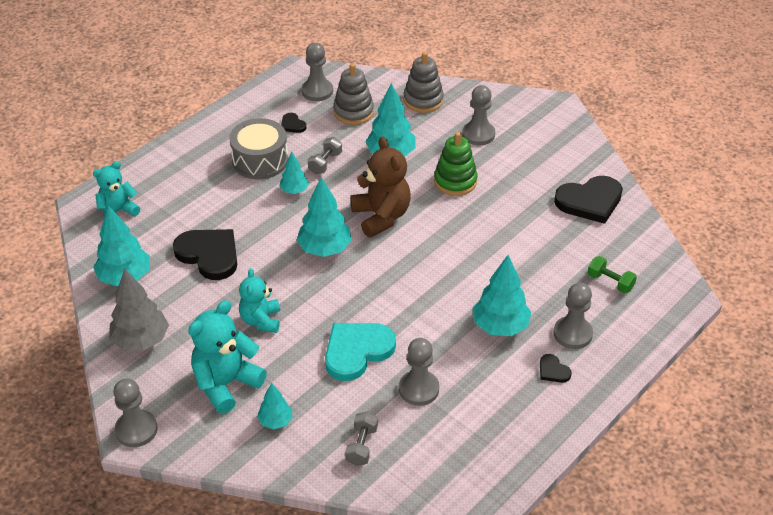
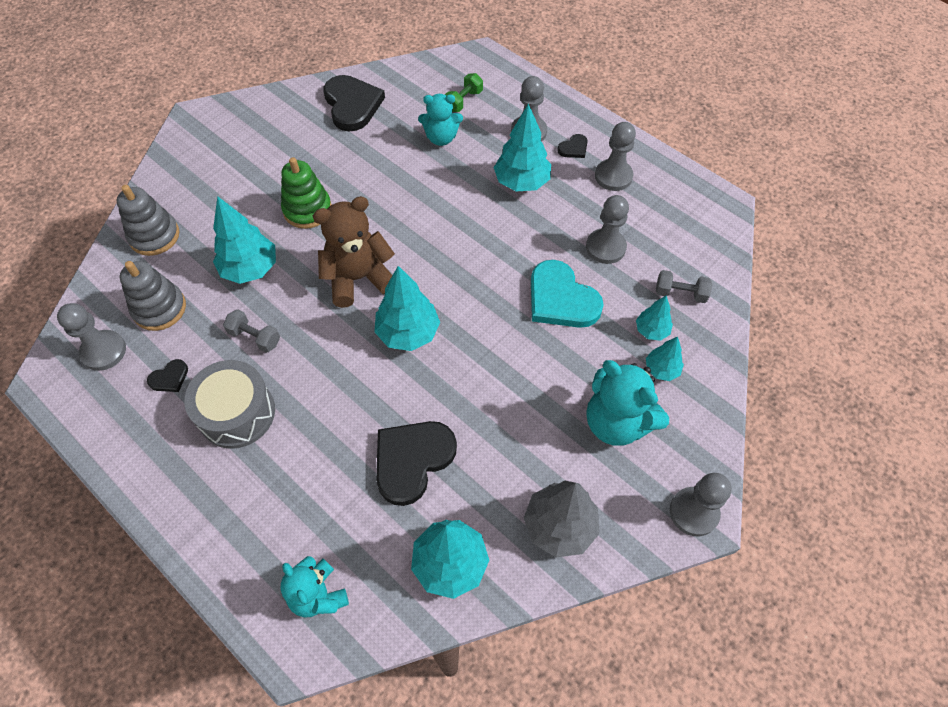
camera: 90 degrees left, 15 degrees up
turquoise teddy bear [239,268,280,333] -> turquoise teddy bear moved to [418,94,463,146]
turquoise tree [279,152,309,194] -> turquoise tree moved to [636,295,673,341]
grey pawn [462,85,495,146] -> grey pawn moved to [595,122,636,191]

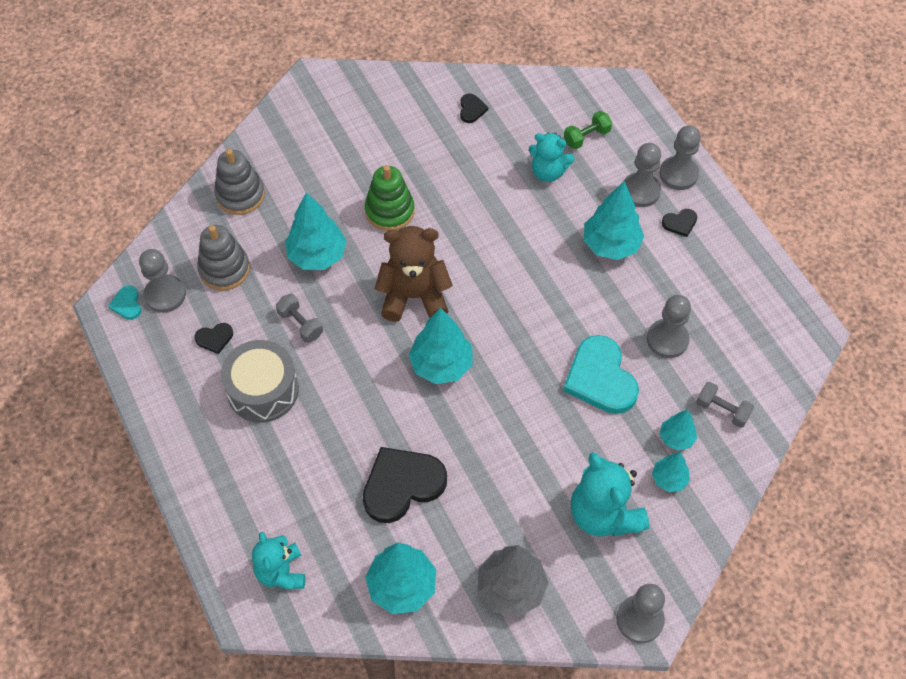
camera: 20 degrees right, 0 degrees up
black heart [324,75,385,131] -> black heart [460,94,488,123], size x0.46
grey pawn [595,122,636,191] -> grey pawn moved to [659,126,701,190]
none -> turquoise heart [108,286,141,320]

